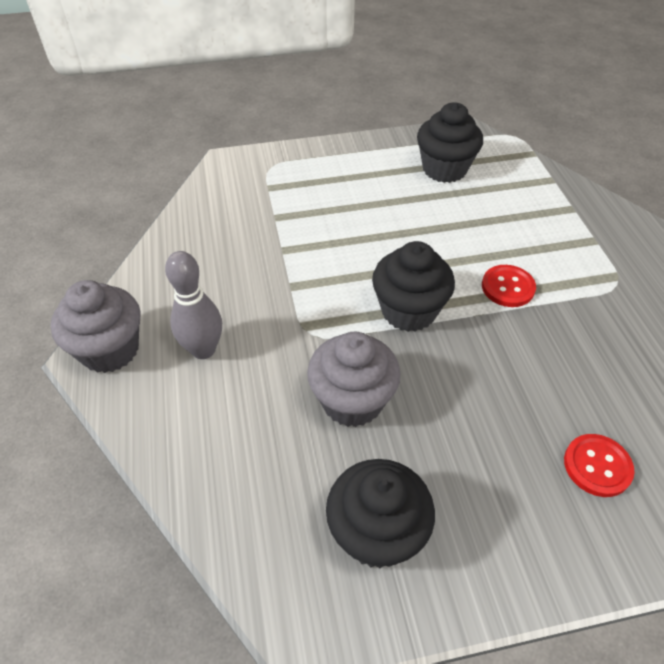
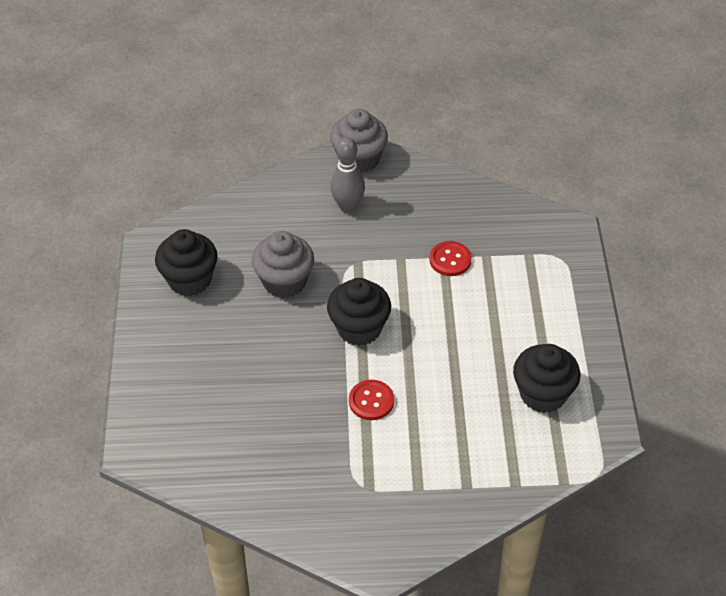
camera: 100 degrees right, 0 degrees up
red button [564,434,634,497] -> red button moved to [429,241,472,276]

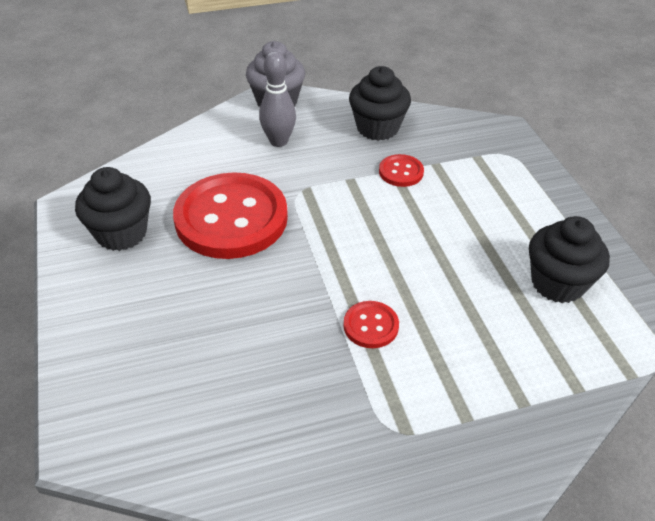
camera: 15 degrees left, 5 degrees down
grey cupcake [252,231,314,298] -> red button [173,172,288,259]
black cupcake [327,278,391,346] -> black cupcake moved to [349,66,411,141]

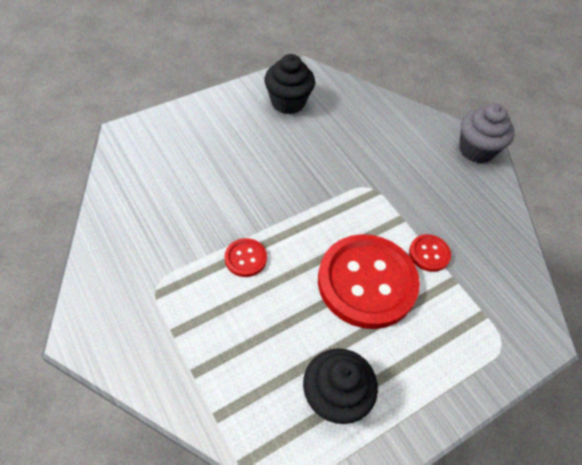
camera: 70 degrees right, 10 degrees up
red button [173,172,288,259] -> red button moved to [318,234,420,329]
grey bowling pin [259,51,296,147] -> none
black cupcake [349,66,411,141] -> none

